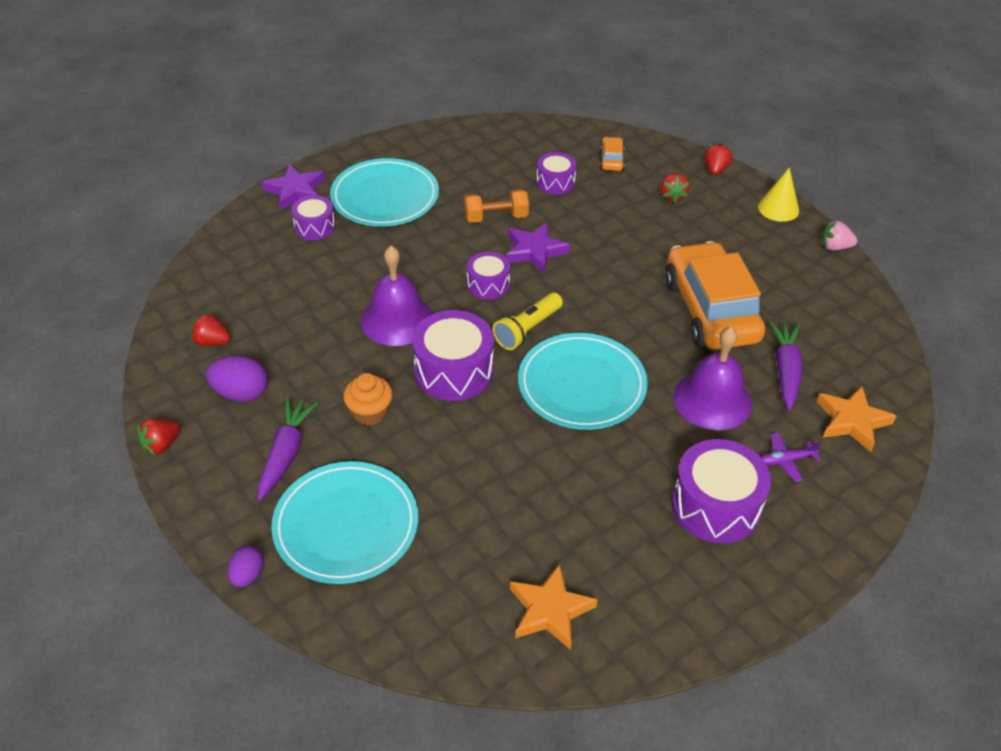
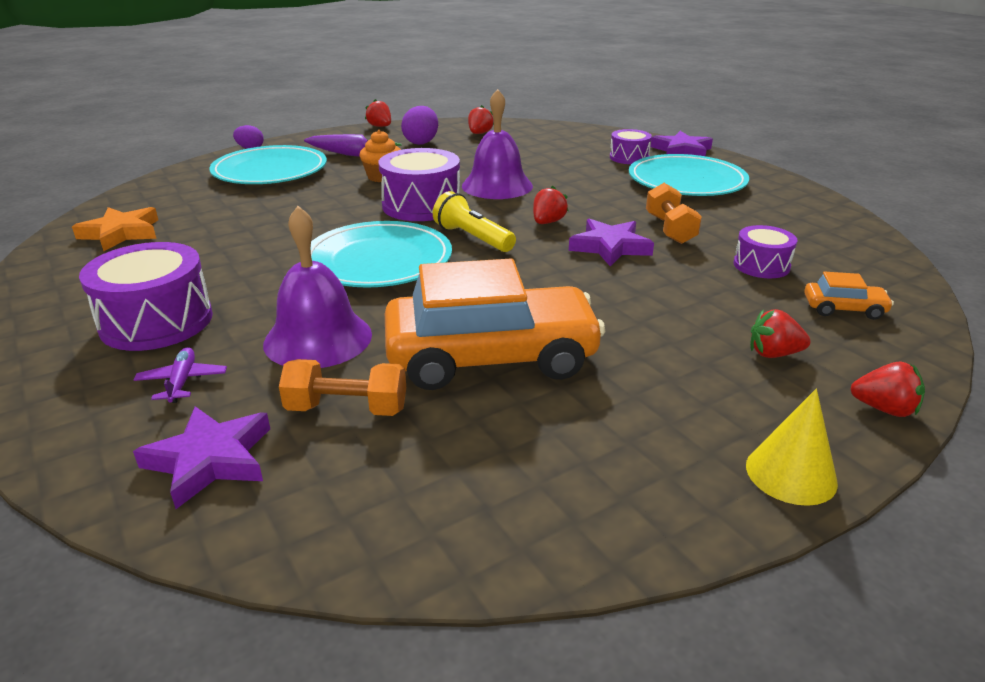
camera: 95 degrees right, 15 degrees down
purple drum [467,252,510,300] -> red strawberry [533,186,569,224]
purple carrot [769,320,803,411] -> orange dumbbell [279,359,406,416]
orange star [817,386,896,452] -> purple star [133,406,270,509]
pink strawberry [821,220,857,251] -> none

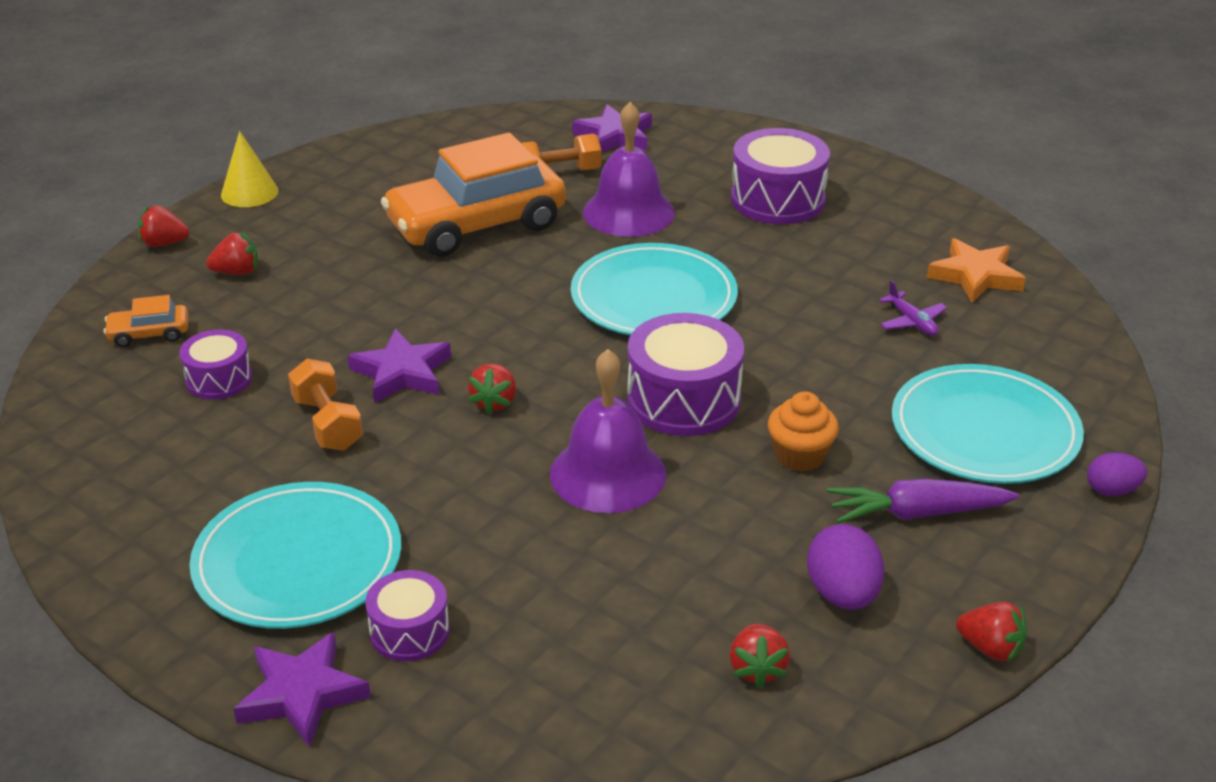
camera: 160 degrees right, 5 degrees up
purple plane [134,347,227,403] -> purple plane moved to [879,280,947,336]
yellow flashlight [433,191,516,252] -> none

